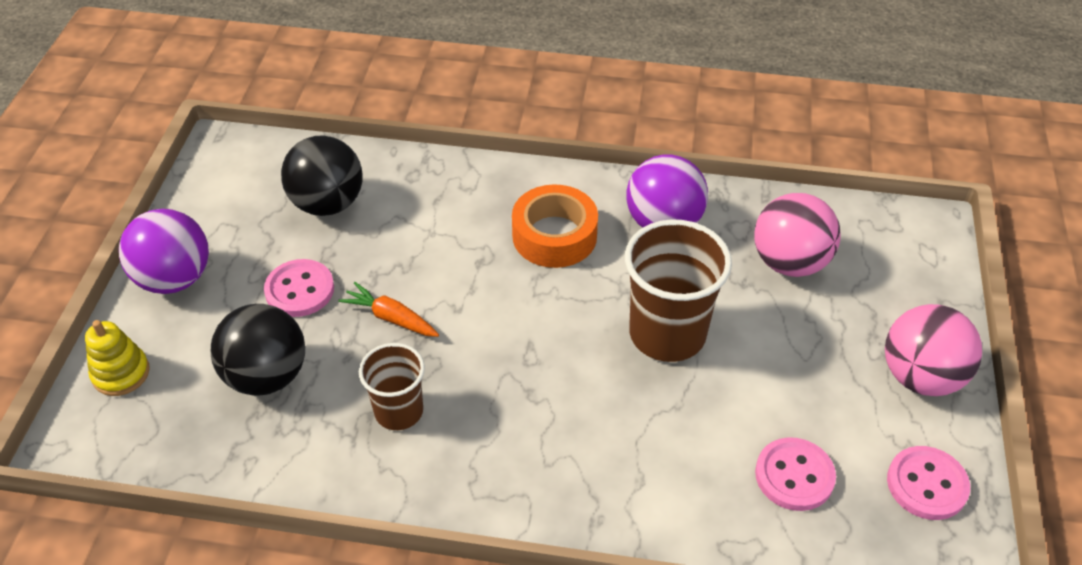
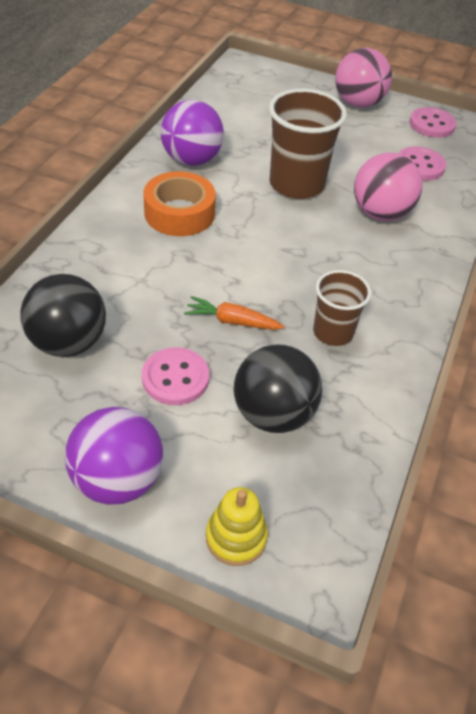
camera: 80 degrees left, 0 degrees up
orange carrot [338,282,439,337] -> orange carrot turned 60 degrees clockwise [184,296,285,330]
pink ball [754,193,841,277] -> pink ball moved to [354,152,422,221]

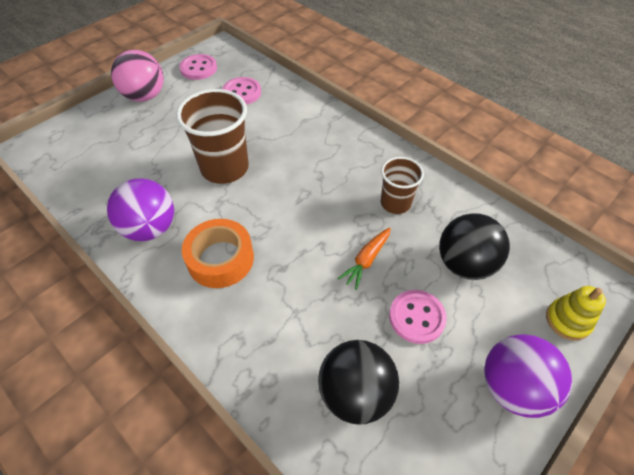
camera: 65 degrees left, 5 degrees up
pink ball [354,152,422,221] -> none

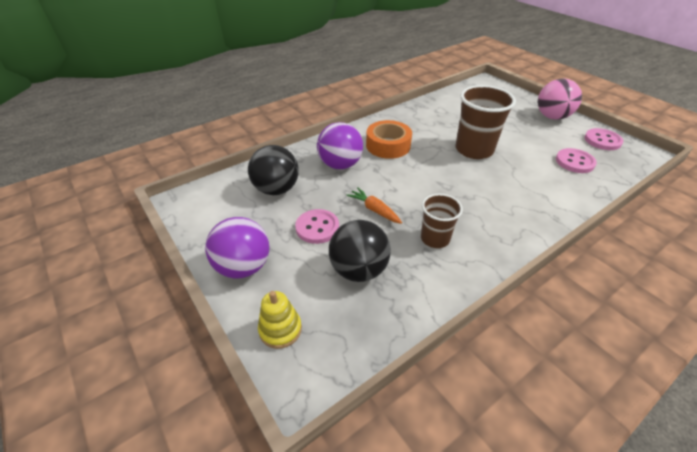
camera: 100 degrees right, 10 degrees down
purple ball [107,178,174,241] -> purple ball moved to [317,122,363,169]

